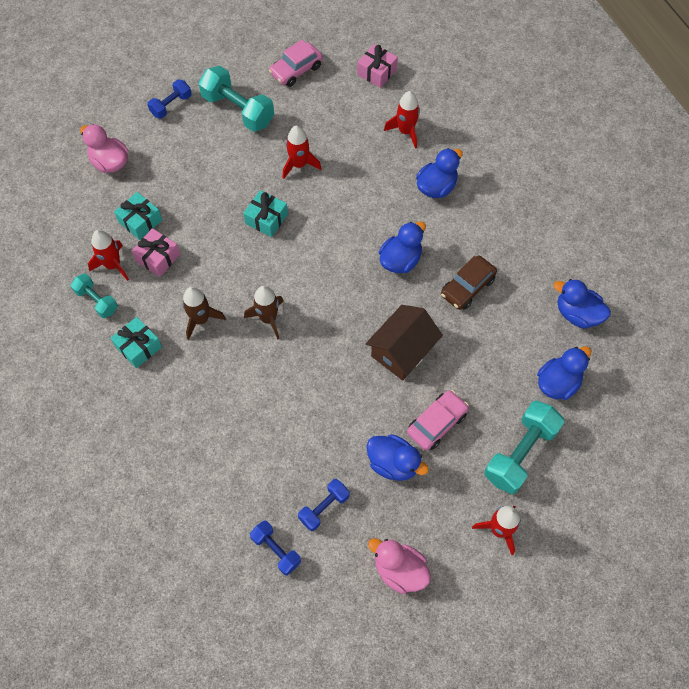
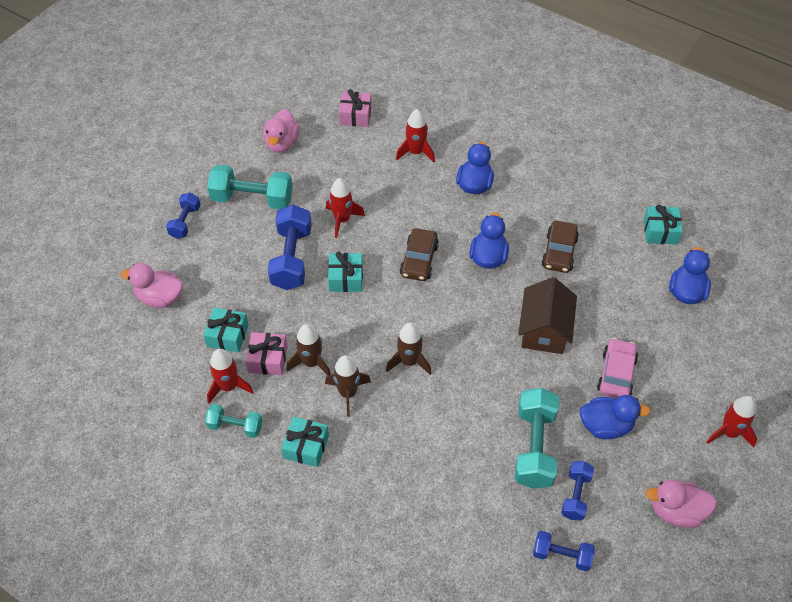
camera: 30 degrees left, 10 degrees down
pink car [269,40,323,87] -> pink duck [263,109,300,153]
turquoise dumbbell [484,401,565,494] -> turquoise dumbbell moved to [515,388,559,489]
blue duck [554,279,611,329] -> turquoise gift [644,205,683,244]
none -> blue dumbbell [268,205,312,290]
none -> brown rocket [287,324,331,376]
none -> brown car [400,228,439,281]

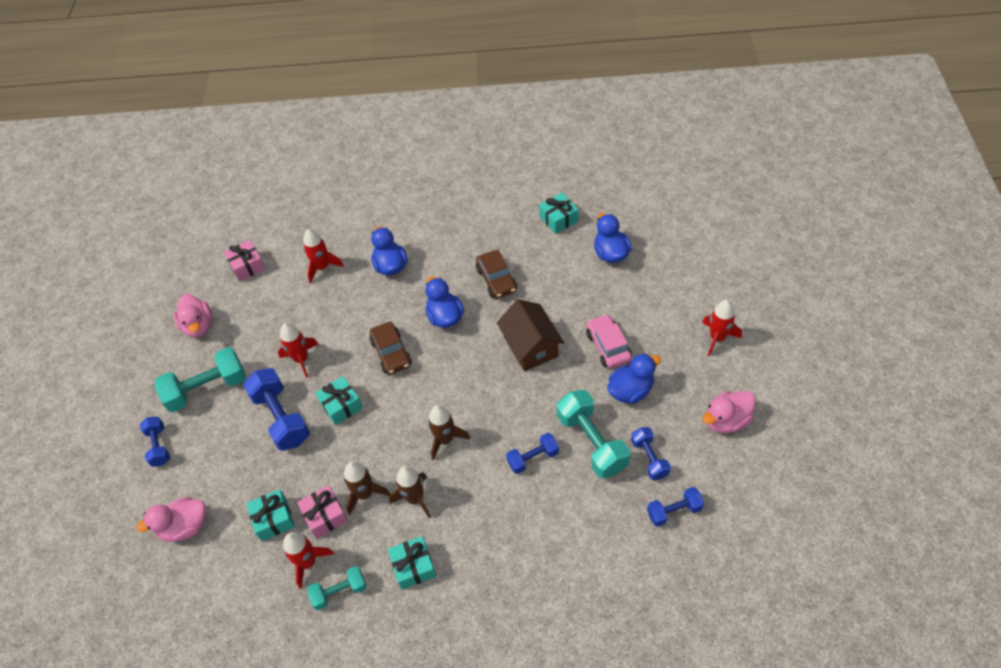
camera: 30 degrees left, 0 degrees up
none -> blue dumbbell [506,433,559,474]

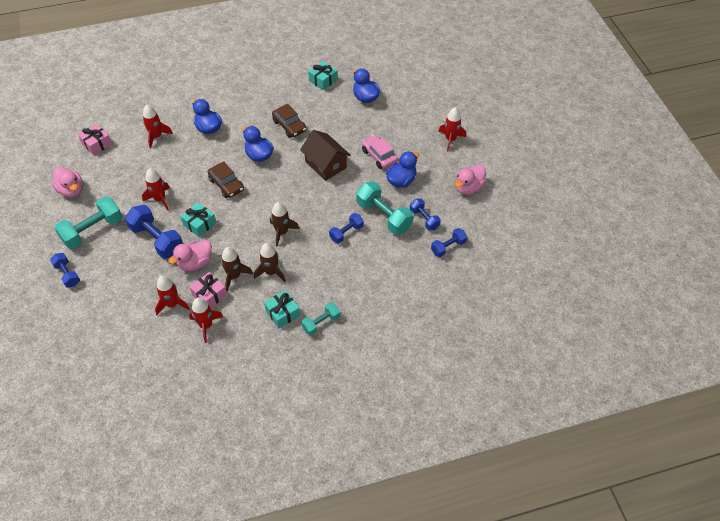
camera: 20 degrees left, 0 degrees up
pink duck [136,497,206,542] -> pink duck moved to [168,240,212,271]
turquoise gift [246,489,295,541] -> red rocket [155,276,190,315]
turquoise dumbbell [307,566,367,610] -> turquoise dumbbell moved to [301,302,340,336]

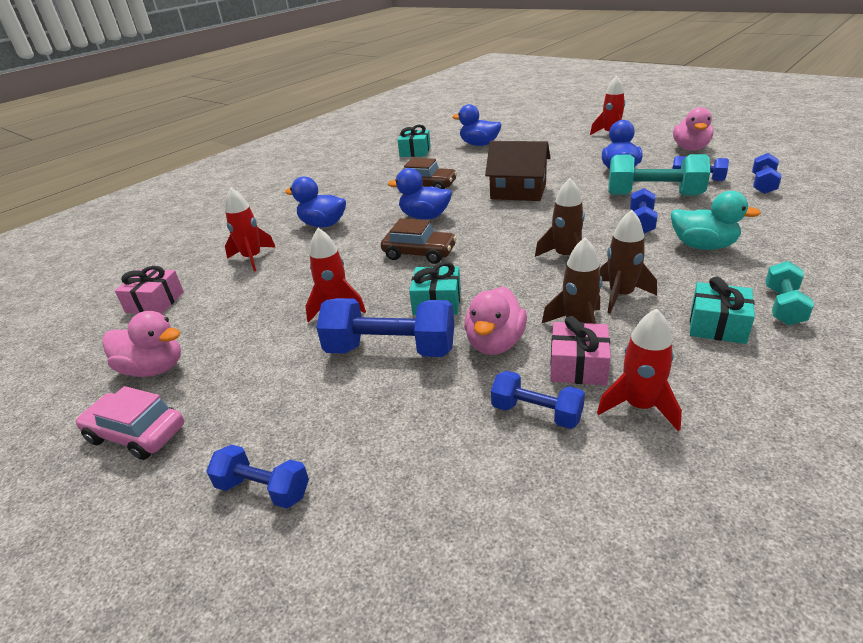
camera: 30 degrees left, 20 degrees down
turquoise dumbbell [54,196,123,249] -> none
red rocket [155,276,190,315] -> blue dumbbell [491,371,585,429]
pink car [362,135,398,169] -> pink car moved to [76,386,184,460]
none -> turquoise duck [671,191,761,250]

